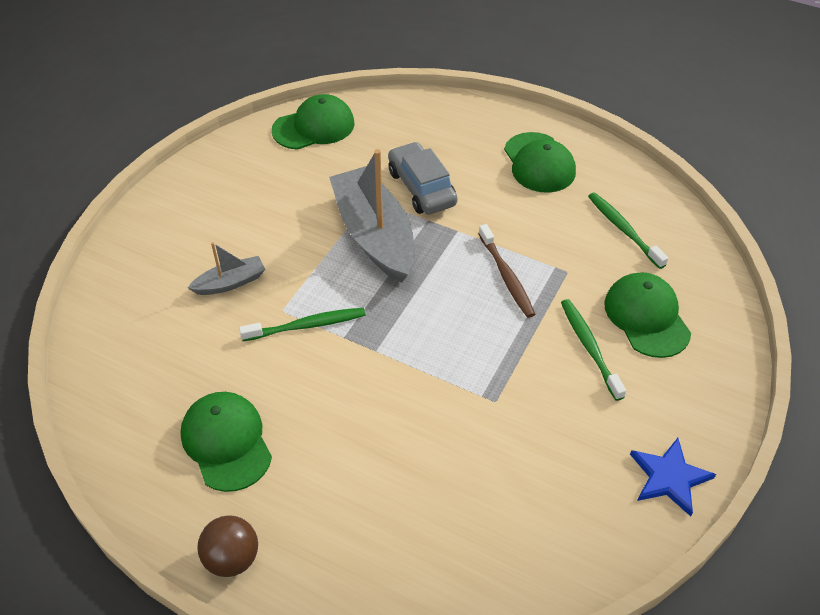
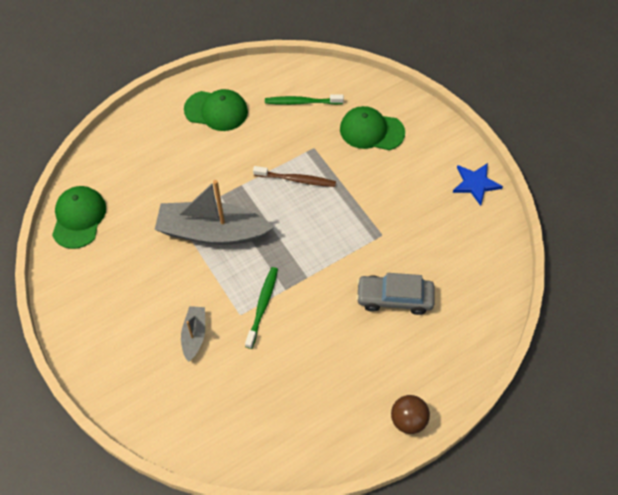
camera: 60 degrees left, 10 degrees up
green cap [181,392,272,492] -> none
grey car [388,142,458,215] -> grey car moved to [356,273,435,315]
green toothbrush [561,299,626,401] -> none

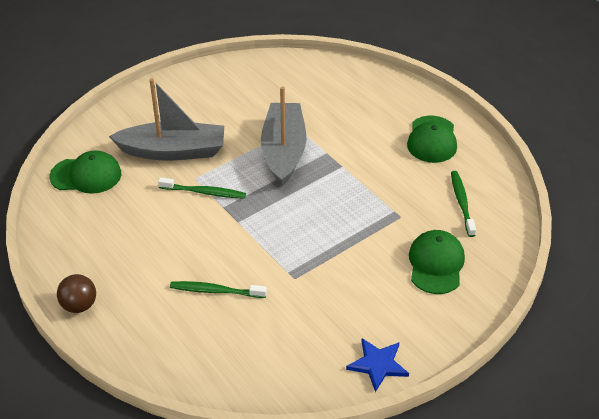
camera: 85 degrees right, 15 degrees down
green cap [52,186,106,249] -> green cap moved to [49,150,121,194]
grey boat [181,306,205,362] -> grey boat [109,78,224,161], size x2.09
brown toothbrush [253,166,336,187] -> none
grey car [356,273,435,315] -> green toothbrush [170,281,267,298]

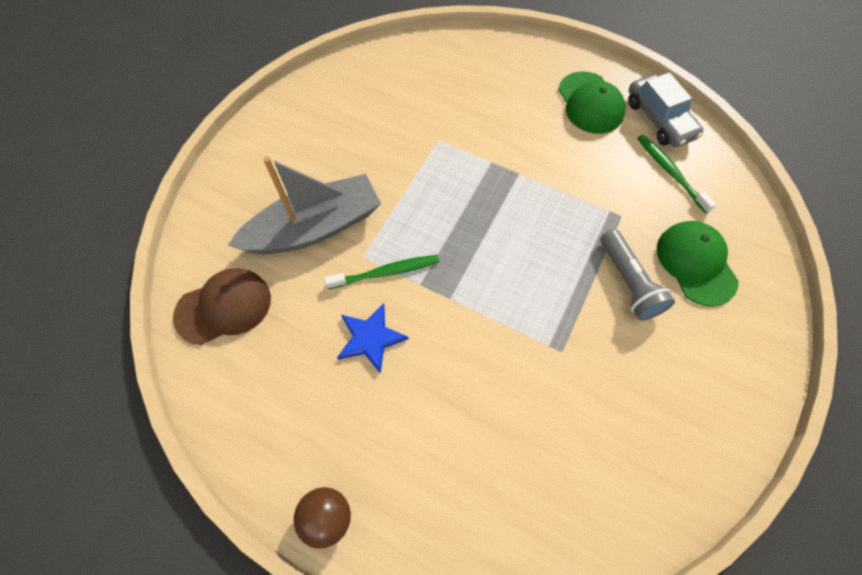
camera: 25 degrees left, 20 degrees up
green cap [49,150,121,194] -> brown cap [173,268,271,345]
green toothbrush [170,281,267,298] -> none
grey boat [261,86,306,187] -> none
blue star [346,338,409,392] -> blue star moved to [337,303,409,374]
none -> grey flashlight [601,229,675,321]
none -> grey car [628,72,703,147]

